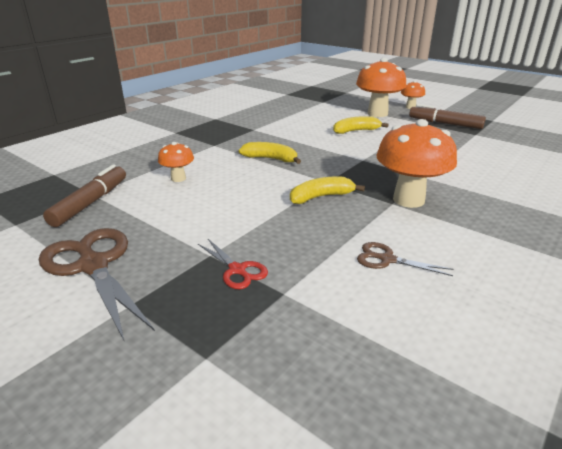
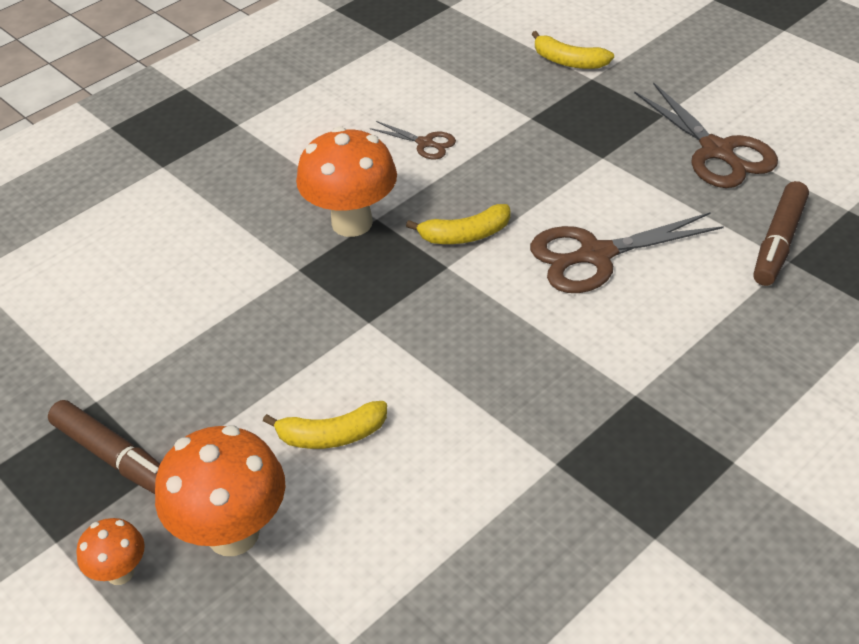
camera: 170 degrees left, 15 degrees up
orange mushroom [158,142,194,182] -> none
red scissors [198,239,268,289] -> none
yellow banana [239,142,301,164] -> yellow banana moved to [532,31,614,69]
none -> brown scissors [530,212,724,293]

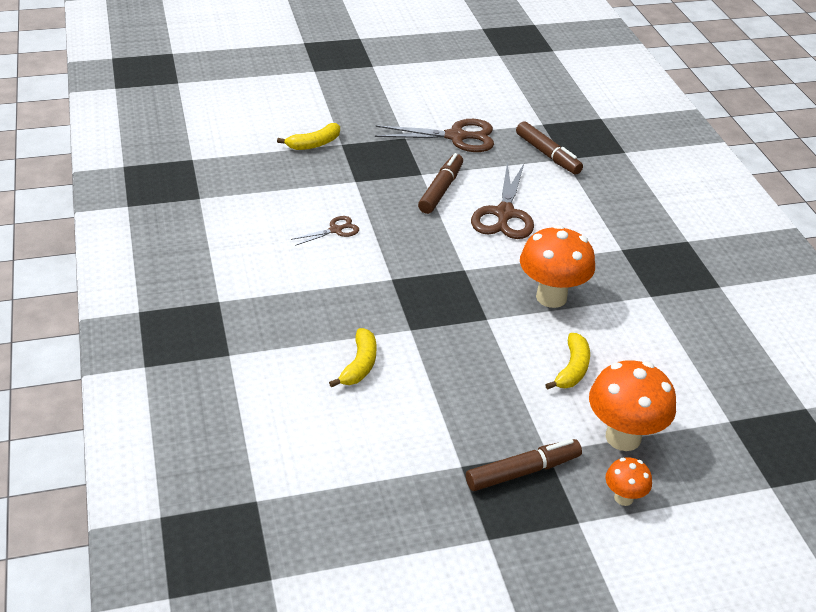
camera: 65 degrees left, 5 degrees down
orange mushroom [296,126,397,237] -> orange mushroom moved to [520,225,595,308]
yellow banana [406,204,511,244] -> yellow banana moved to [329,328,377,388]
none -> brown marker [418,153,463,214]

